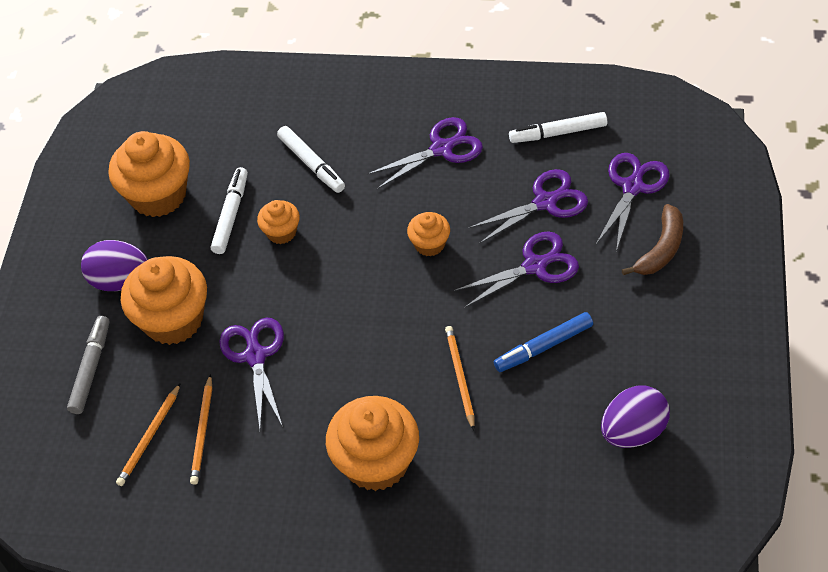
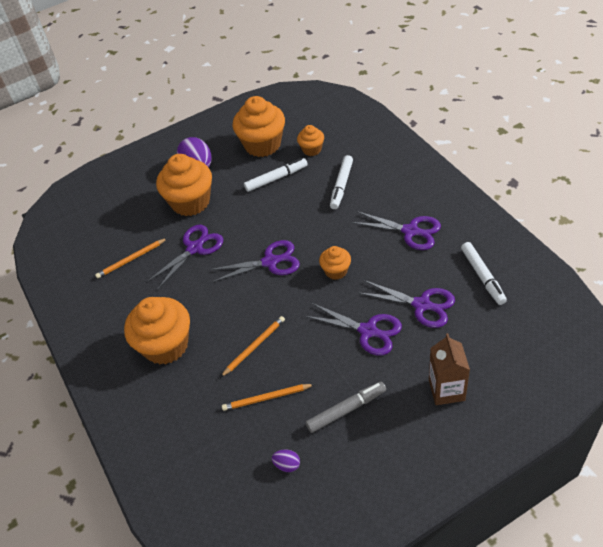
camera: 55 degrees right, 5 degrees down
grey marker [67,316,109,414] -> grey marker moved to [306,382,386,433]
orange pencil [116,383,181,486] -> orange pencil moved to [222,384,315,411]
orange cupcake [257,200,300,244] -> orange cupcake moved to [297,125,324,156]
blue marker [494,312,593,372] -> none
white marker [509,112,607,143] -> white marker turned 150 degrees counterclockwise [461,242,507,305]
purple scissors [596,153,670,251] -> purple scissors moved to [209,240,300,282]
purple egg [601,385,670,448] -> purple egg [272,449,300,472], size x0.47
brown banana [622,204,683,275] -> brown carton [429,333,470,405]

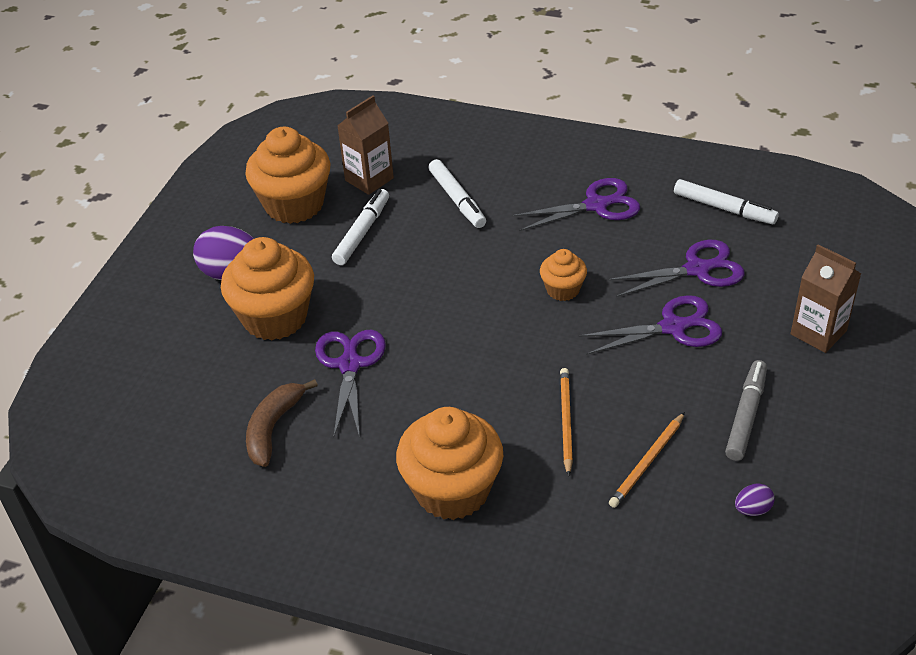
camera: 45 degrees left, 5 degrees down
orange pencil [95,238,167,279] -> brown banana [246,379,318,467]
purple scissors [209,240,300,282] -> none
orange cupcake [297,125,324,156] -> brown carton [337,95,394,195]

